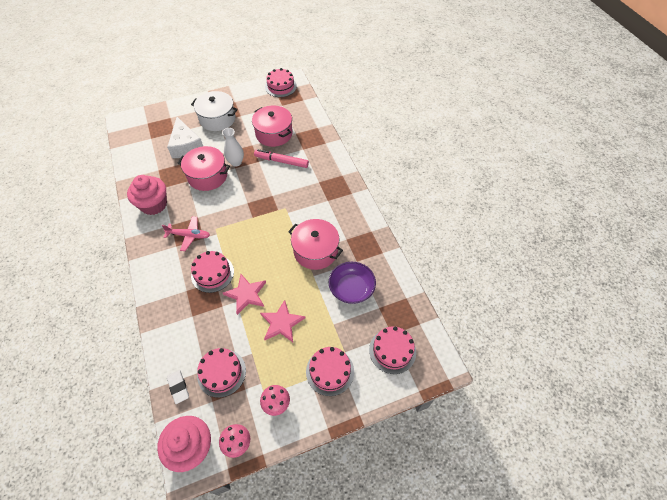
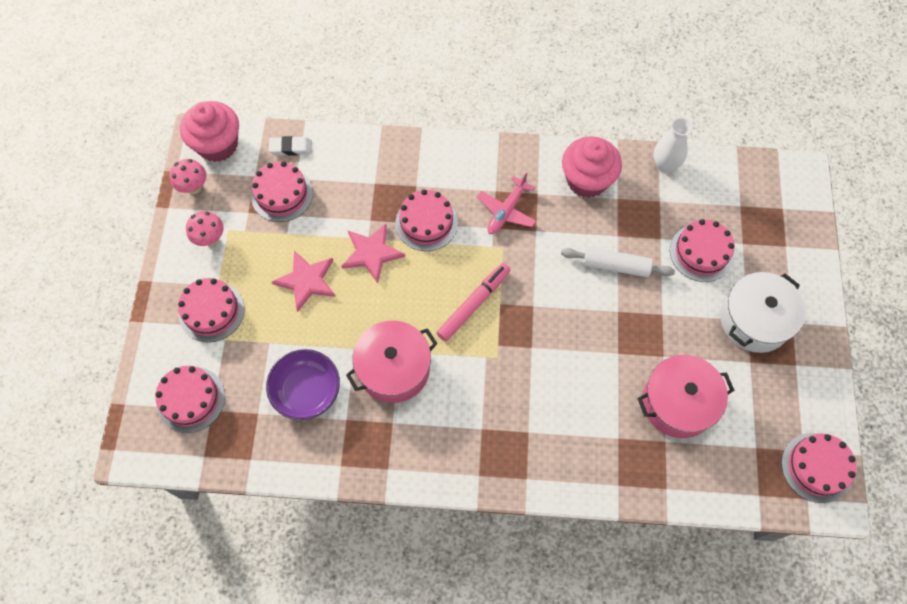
camera: 115 degrees right, 10 degrees up
white cheese [167,117,203,158] -> pink cake [670,219,734,282]
pink pot [178,146,230,191] -> white rolling pin [561,247,675,277]
white vase [222,128,244,167] -> white vase moved to [654,118,693,173]
pink marker [254,149,309,168] -> pink marker moved to [436,263,510,341]

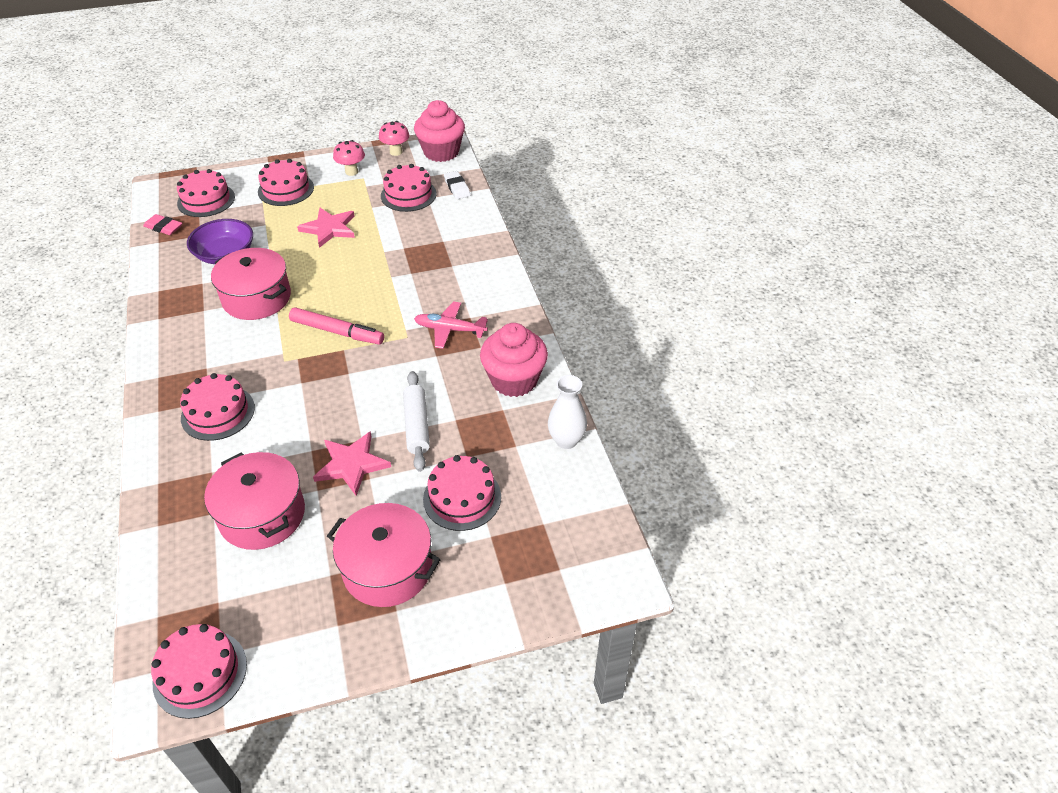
camera: 70 degrees right, 20 degrees down
pink star [341,224,405,283] -> pink star moved to [313,431,391,496]
pink cake [395,189,458,251] -> pink cake moved to [180,373,255,441]
white pot [720,272,806,353] -> pink pot [327,503,441,607]
none -> pink eraser [143,214,182,235]

